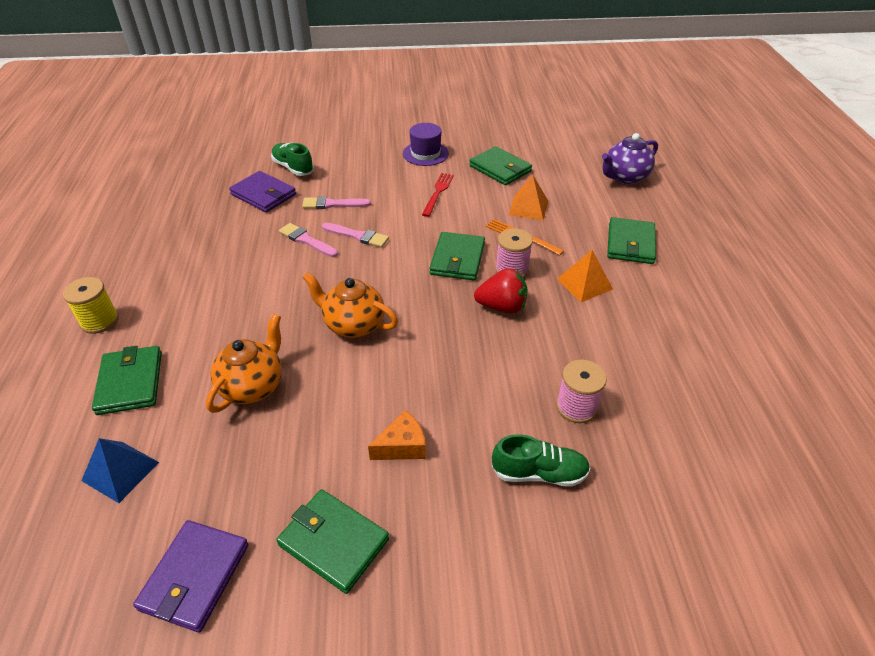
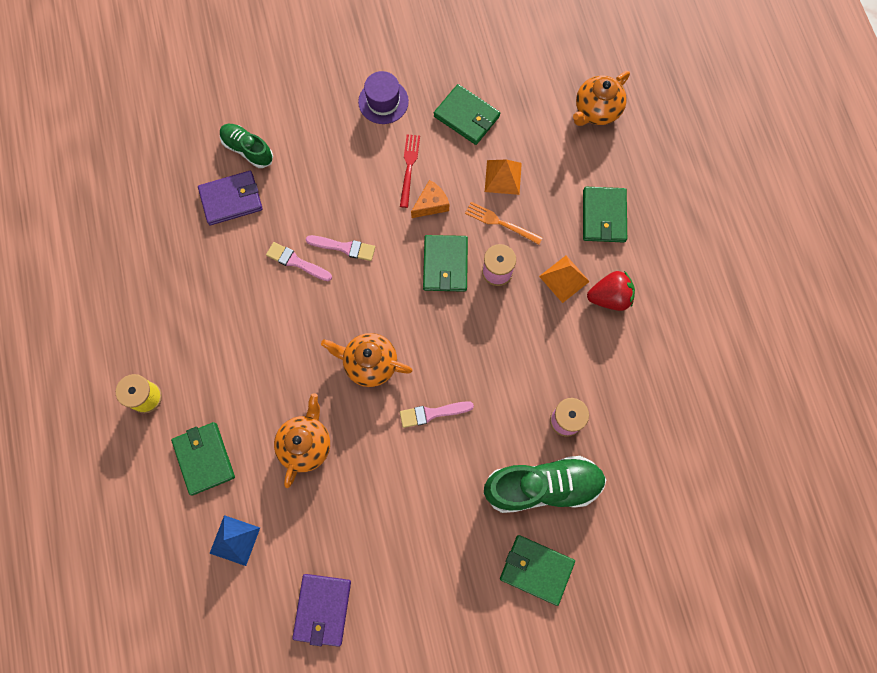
camera: 10 degrees left, 30 degrees up
purple wallet [229,171,296,213] -> purple wallet turned 45 degrees counterclockwise [198,171,263,225]
green wallet [276,489,389,594] -> green wallet moved to [500,535,575,606]
pink brush [302,196,371,209] -> pink brush moved to [400,401,474,428]
orange cheese [368,410,426,460] -> orange cheese moved to [411,180,449,218]
red strawberry [474,268,528,314] -> red strawberry moved to [587,271,635,311]
green shoe [492,434,591,487] -> green shoe [483,456,607,513], size x1.70
purple teapot [602,133,658,184] -> orange teapot [573,71,630,126]

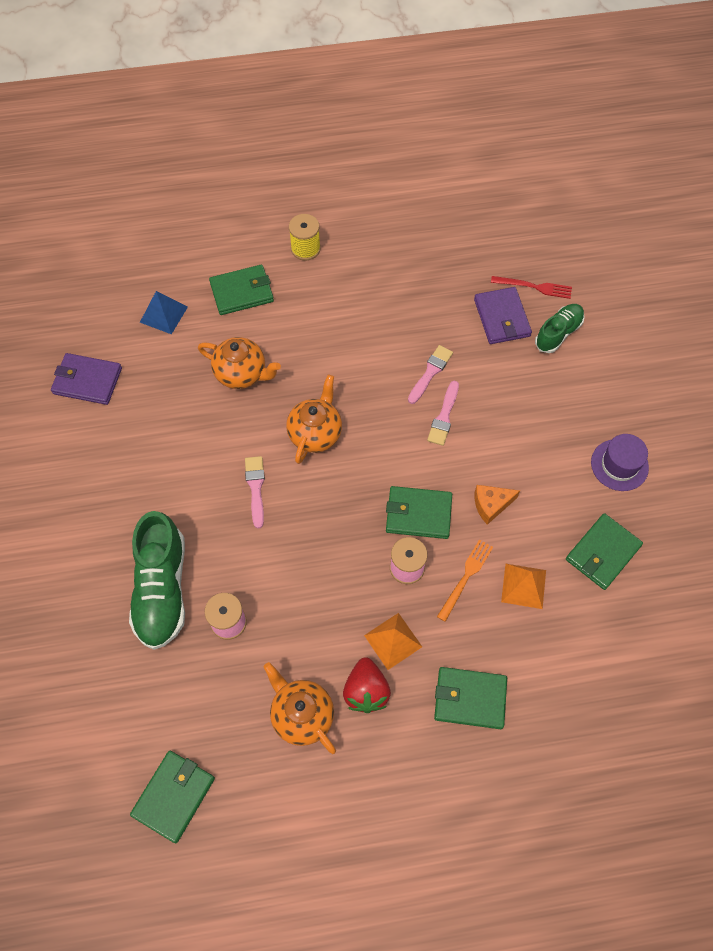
camera: 95 degrees right, 10 degrees down
red fork [400,134,420,208] -> red fork moved to [491,276,572,299]
orange cheese [411,180,449,218] -> orange cheese turned 105 degrees clockwise [475,485,520,525]
green wallet [500,535,575,606] -> green wallet moved to [130,751,215,843]
orange teapot [573,71,630,126] -> orange teapot moved to [263,662,336,754]

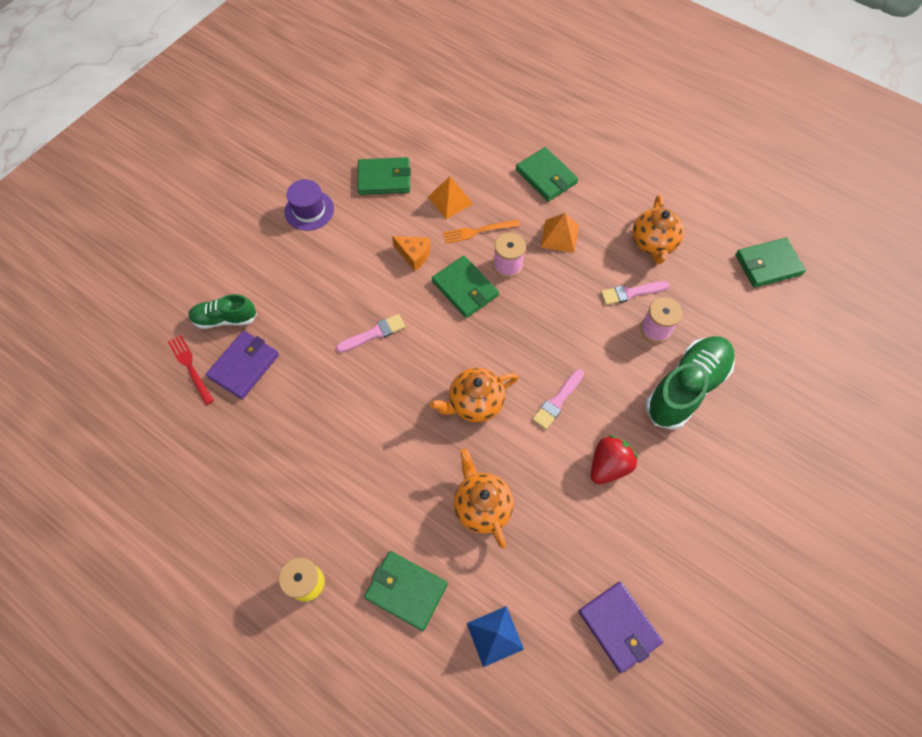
camera: 135 degrees left, 0 degrees up
red strawberry [343,657,391,713] -> red strawberry moved to [591,435,638,484]
pink brush [408,345,453,404] -> pink brush moved to [601,281,669,305]

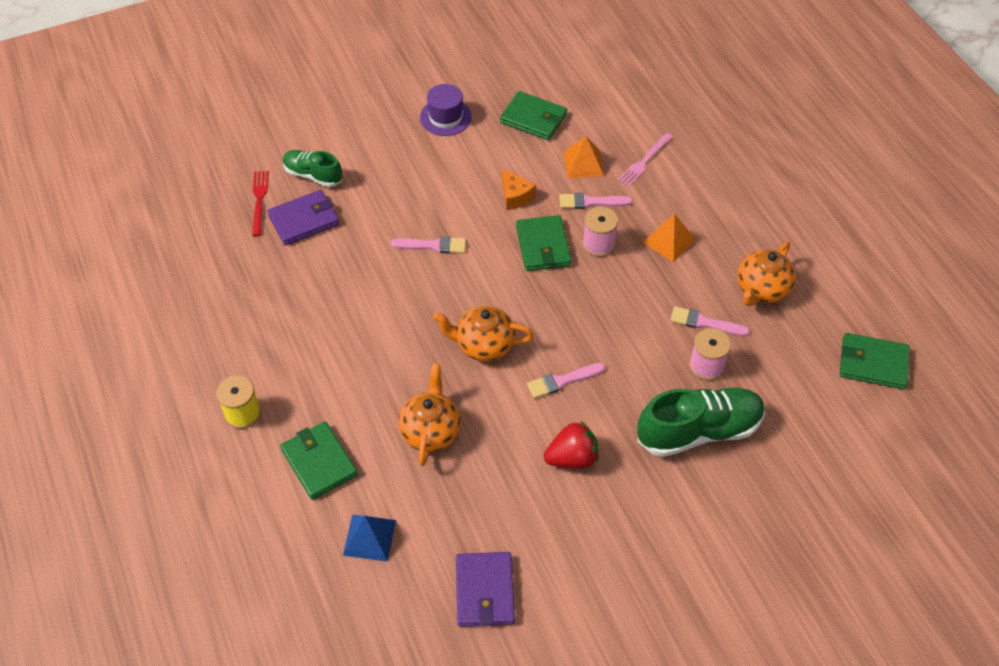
camera: 30 degrees right, 10 degrees down
orange fork [443,220,520,244] -> pink brush [559,193,633,209]
green wallet [516,147,578,202] -> none
none -> pink fork [617,133,673,187]

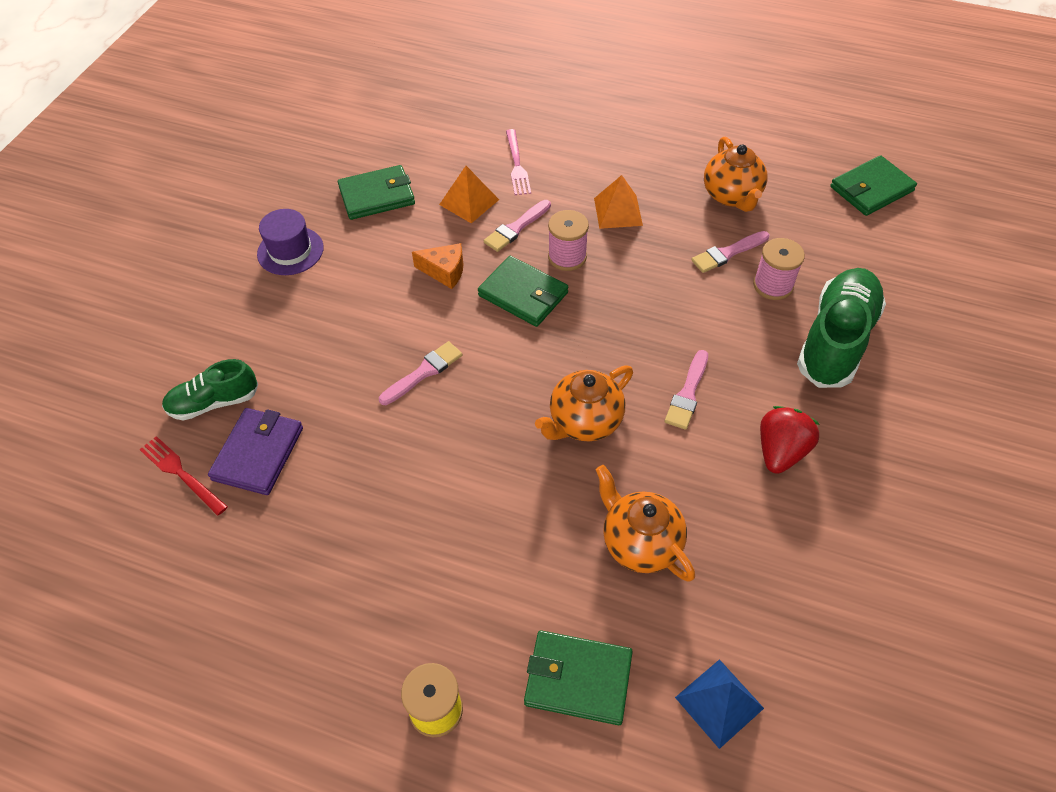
camera: 45 degrees left, 0 degrees up
purple wallet [456,552,515,627] -> none

